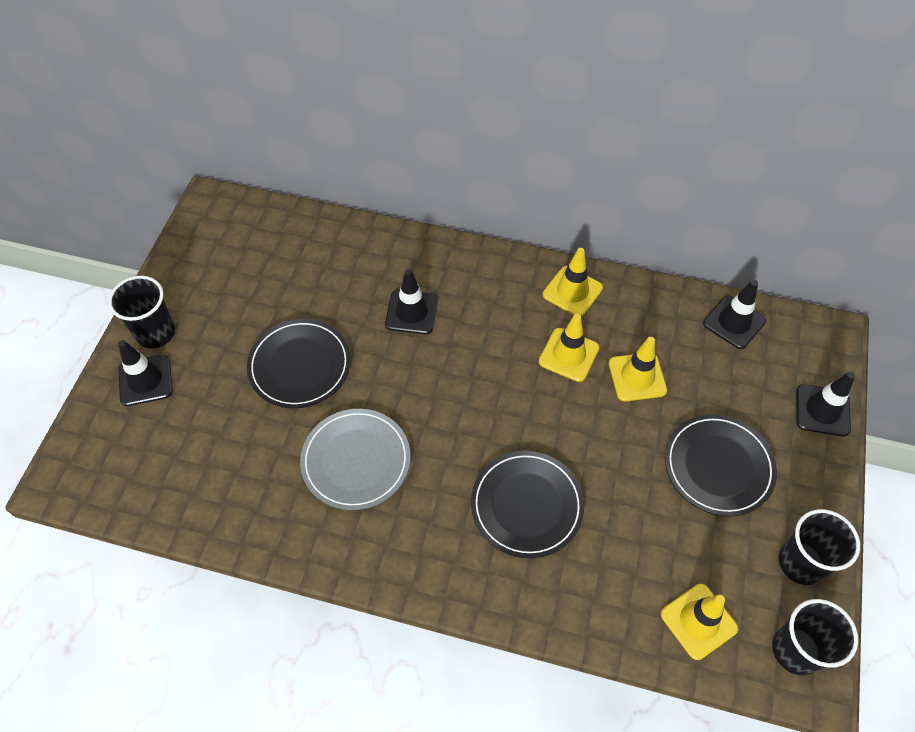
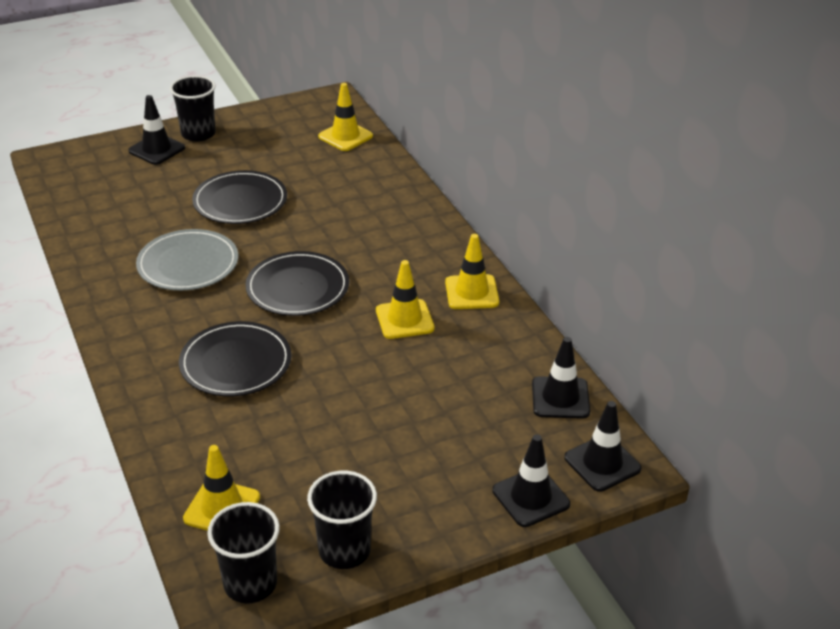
camera: 50 degrees right, 20 degrees down
black traffic cone [385,269,438,334] -> black traffic cone moved to [564,401,641,492]
yellow traffic cone [609,337,667,401] -> yellow traffic cone moved to [318,83,373,151]
black plate [665,414,777,517] -> black plate moved to [245,251,349,316]

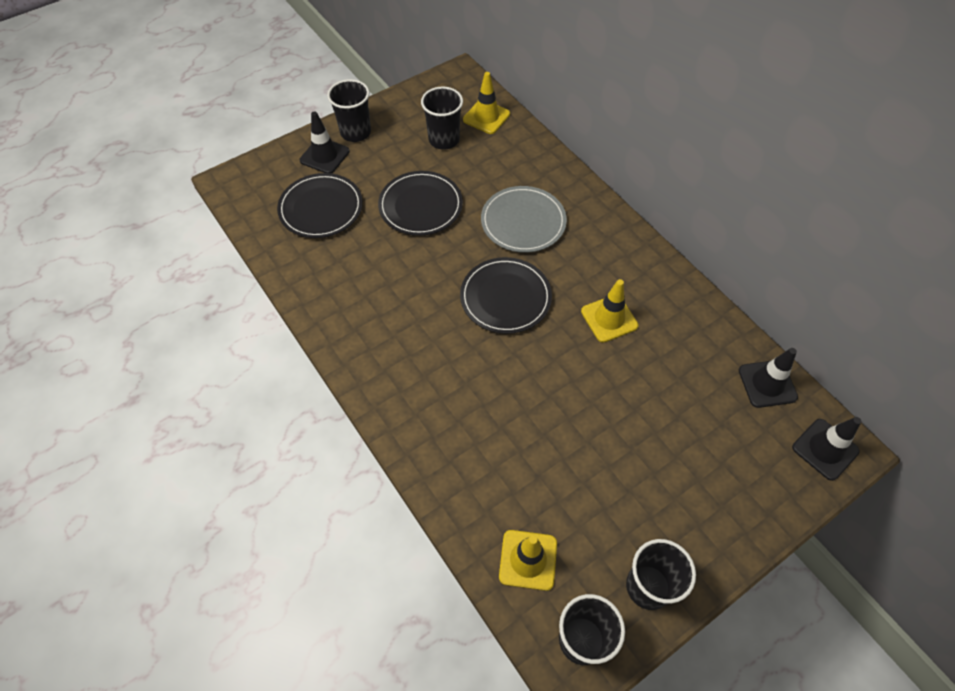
camera: 10 degrees left, 20 degrees up
grey plate [136,229,238,291] -> grey plate moved to [481,186,567,253]
black plate [179,321,291,396] -> black plate moved to [277,173,363,238]
yellow traffic cone [445,234,499,309] -> none
black traffic cone [492,435,570,527] -> none
none -> black cup [421,87,463,150]

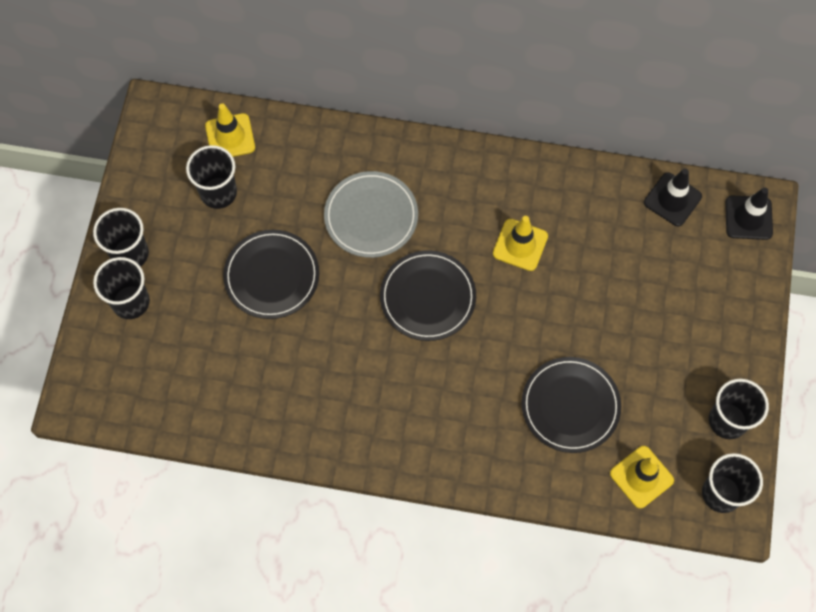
camera: 45 degrees left, 10 degrees up
black plate [277,173,363,238] -> black plate moved to [521,357,621,453]
black traffic cone [300,111,350,173] -> black cup [93,257,150,319]

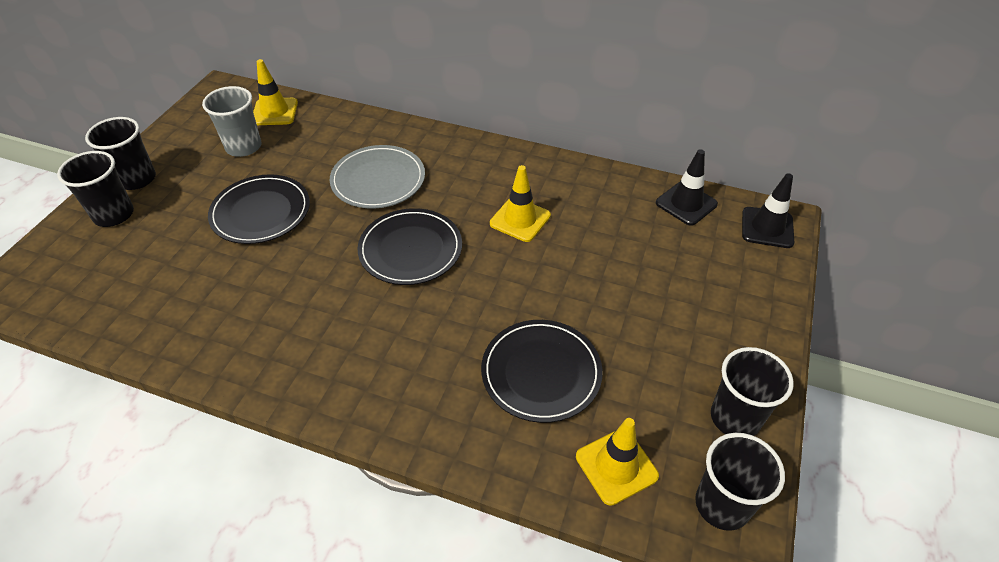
camera: 10 degrees right, 20 degrees down
black cup [186,145,237,209] -> grey cup [202,86,261,157]

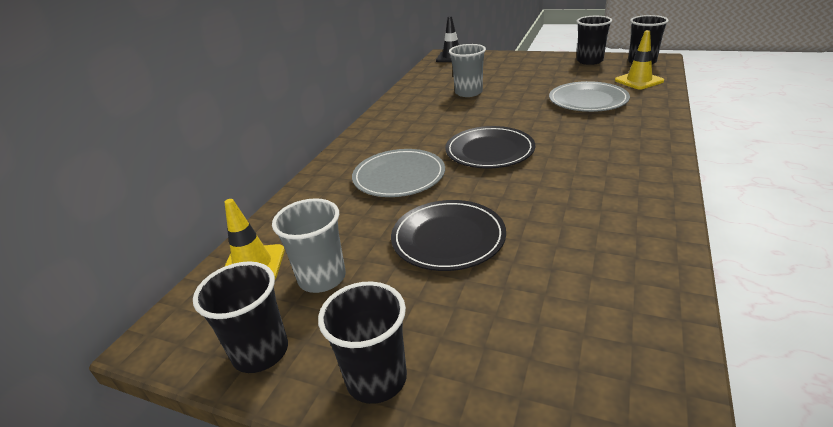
camera: 85 degrees left, 15 degrees down
black cup [57,151,134,227] -> black cup moved to [193,261,288,373]
black plate [481,320,603,423] -> grey plate [549,81,630,112]
yellow traffic cone [490,165,551,242] -> none
black traffic cone [656,149,718,226] -> none
none -> grey cup [449,44,486,97]

